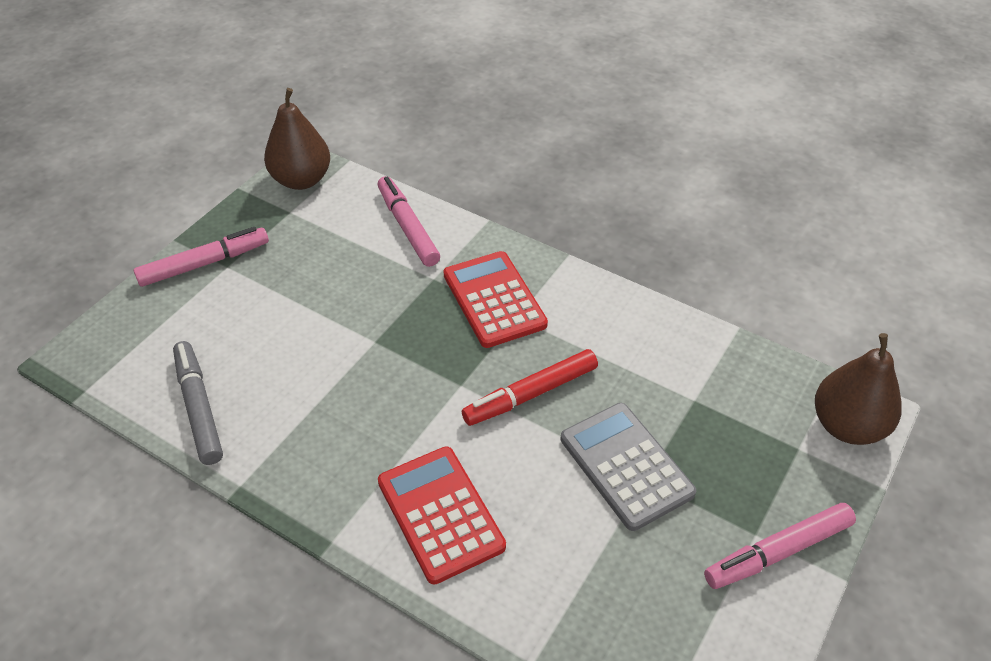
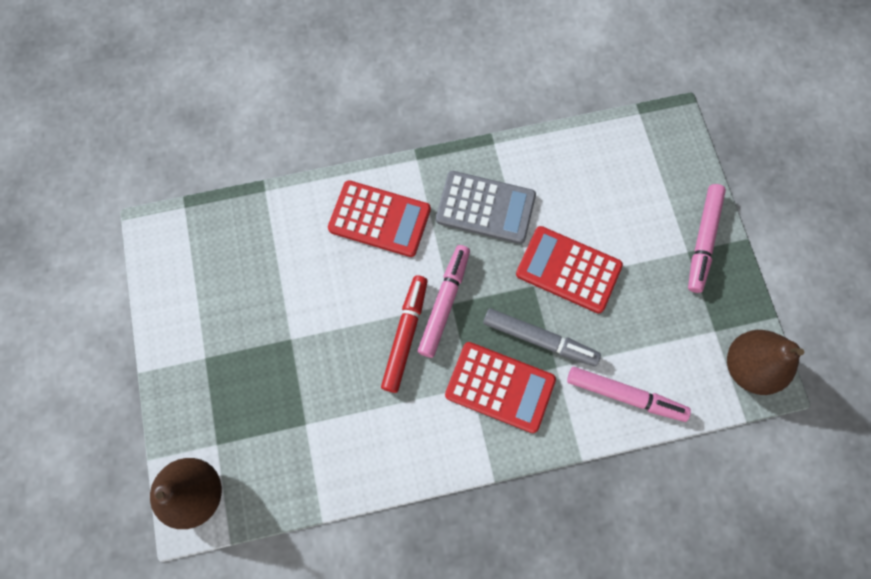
camera: 135 degrees right, 25 degrees up
grey marker [173,341,223,465] -> grey marker moved to [483,309,601,366]
grey calculator [561,403,696,531] -> grey calculator moved to [436,171,536,244]
pink marker [704,503,856,589] -> pink marker moved to [418,245,470,358]
none -> red calculator [516,226,623,313]

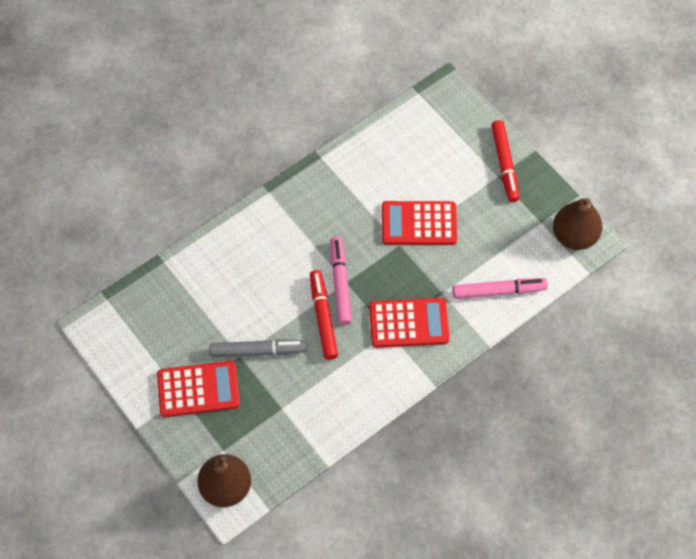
camera: 25 degrees left, 10 degrees down
red calculator [328,180,431,257] -> red calculator moved to [157,361,240,417]
grey calculator [436,171,536,244] -> none
grey marker [483,309,601,366] -> grey marker moved to [210,339,307,357]
pink marker [688,184,726,293] -> red marker [491,120,519,202]

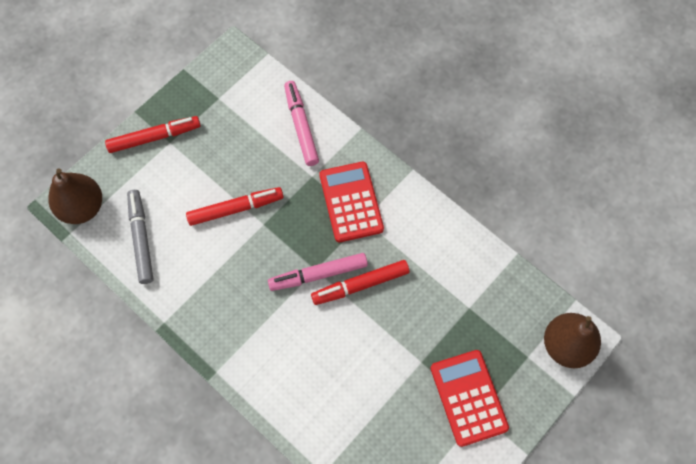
camera: 100 degrees left, 5 degrees up
grey marker [210,339,307,357] -> grey marker moved to [127,190,154,284]
red calculator [382,201,457,245] -> red marker [186,187,284,226]
brown pear [553,198,603,250] -> brown pear moved to [48,168,102,224]

